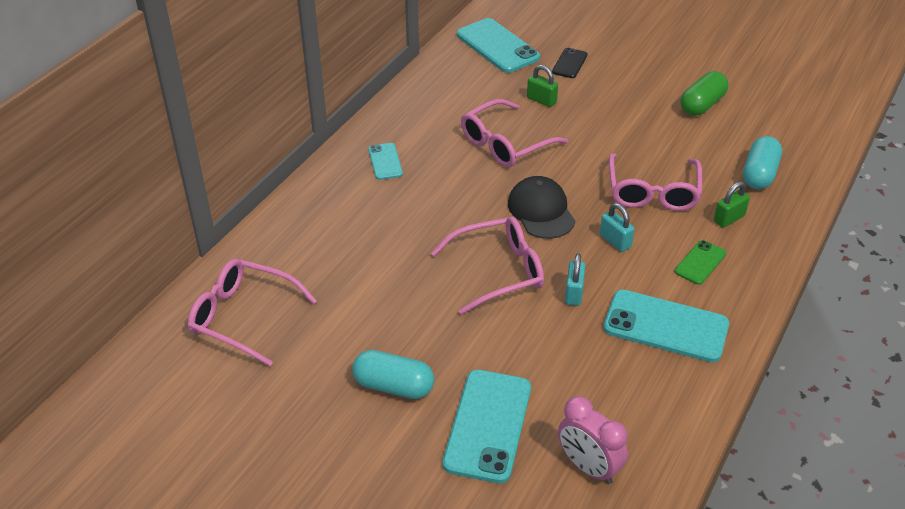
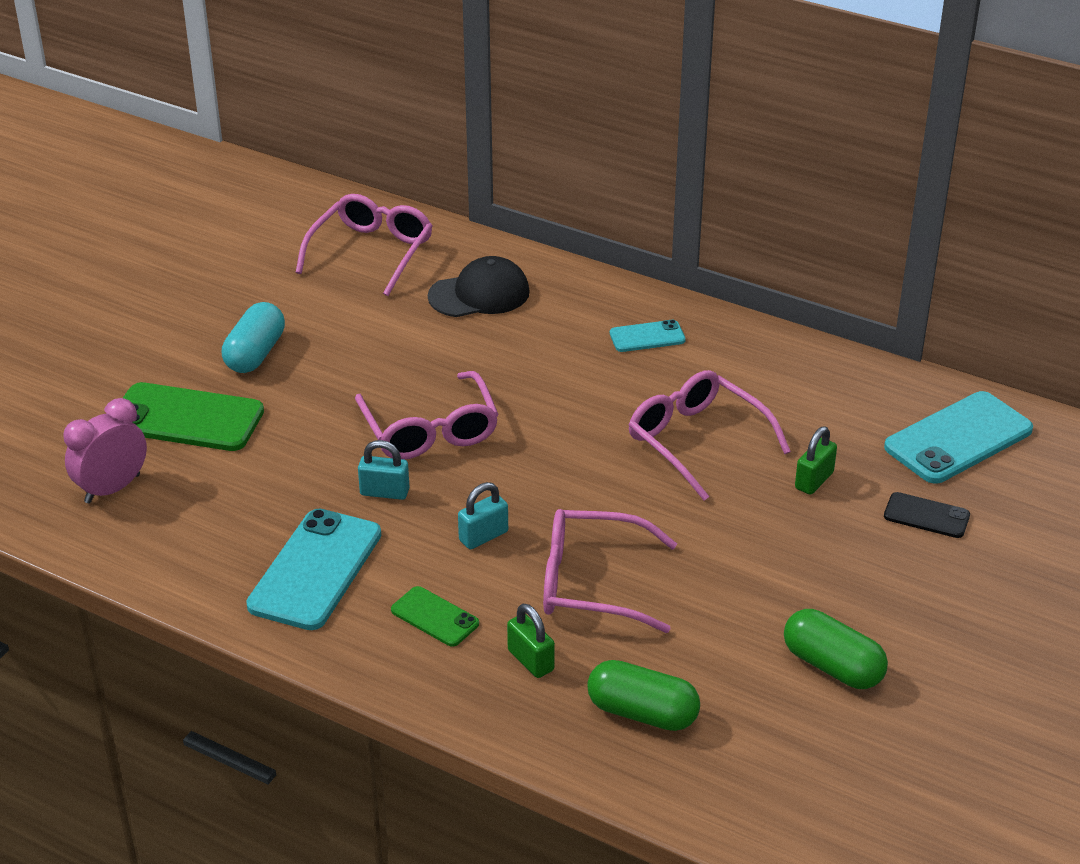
camera: 90 degrees right, 5 degrees down
turquoise phone [443,370,531,484] -> green phone [123,382,264,451]
black cap [508,176,575,239] -> black cap moved to [428,256,530,317]
turquoise capsule [743,136,782,189] -> green capsule [587,660,700,731]

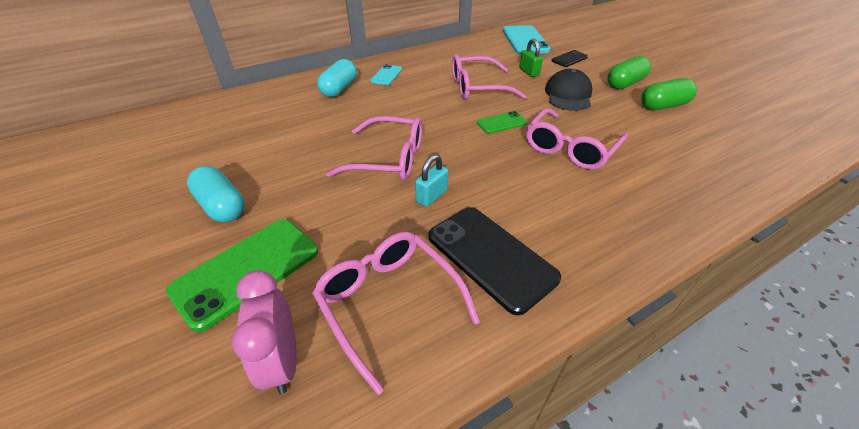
camera: 60 degrees left, 5 degrees up
turquoise phone [246,509,381,630] -> black phone [429,207,561,315]
pink glasses [295,194,433,296] -> pink glasses moved to [312,232,480,395]
green phone [391,586,479,647] -> green phone moved to [477,111,527,134]
black cap [428,256,530,317] -> black cap moved to [545,69,592,111]
turquoise padlock [458,482,508,549] -> none
green padlock [507,604,555,678] -> none
green capsule [587,660,700,731] -> green capsule moved to [607,56,651,89]
none -> turquoise capsule [317,59,357,97]

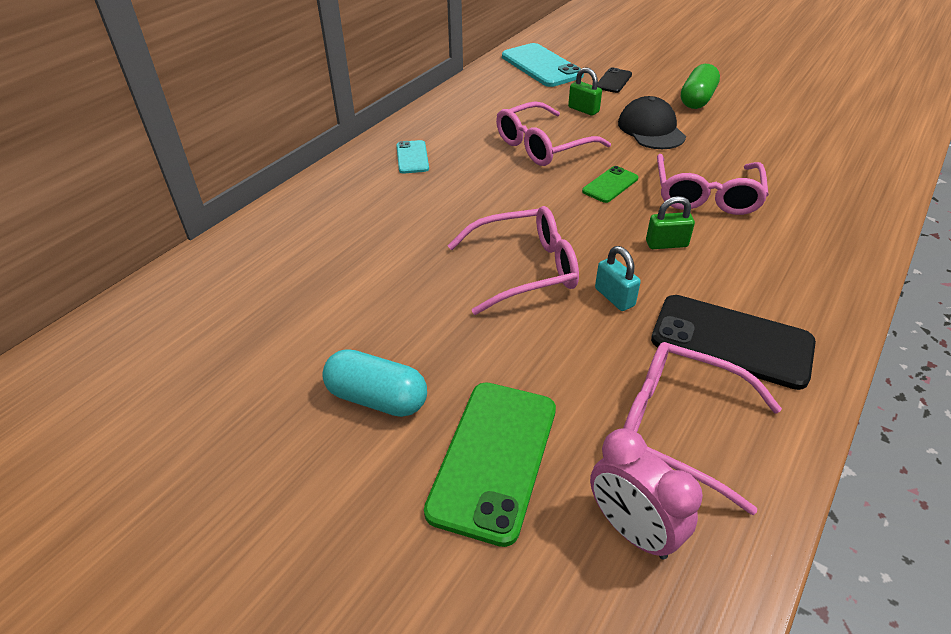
camera: 25 degrees left, 0 degrees up
turquoise capsule [317,59,357,97] -> none
turquoise padlock [415,154,448,207] -> turquoise padlock turned 45 degrees counterclockwise [595,246,641,311]
green capsule [641,78,697,110] -> none
none -> green padlock [646,196,695,249]

